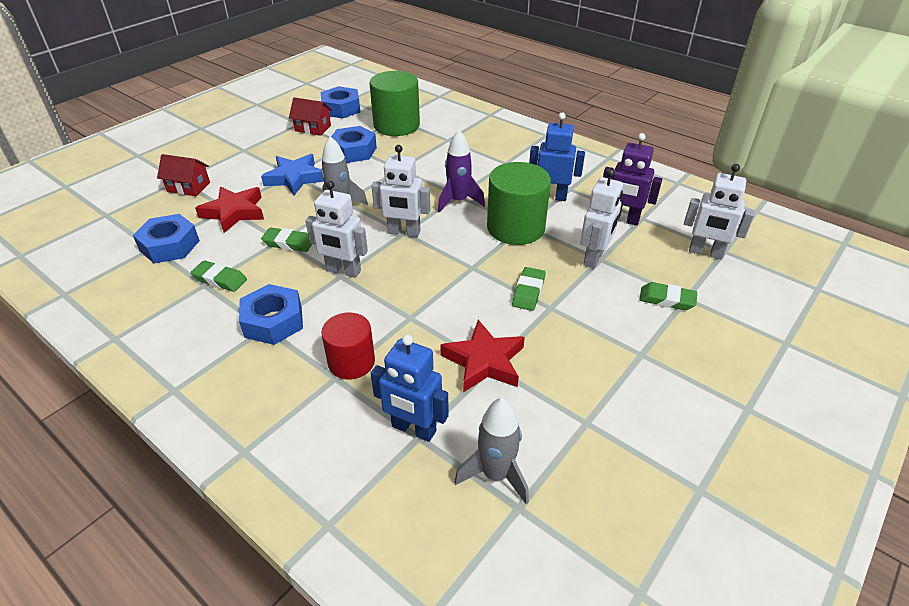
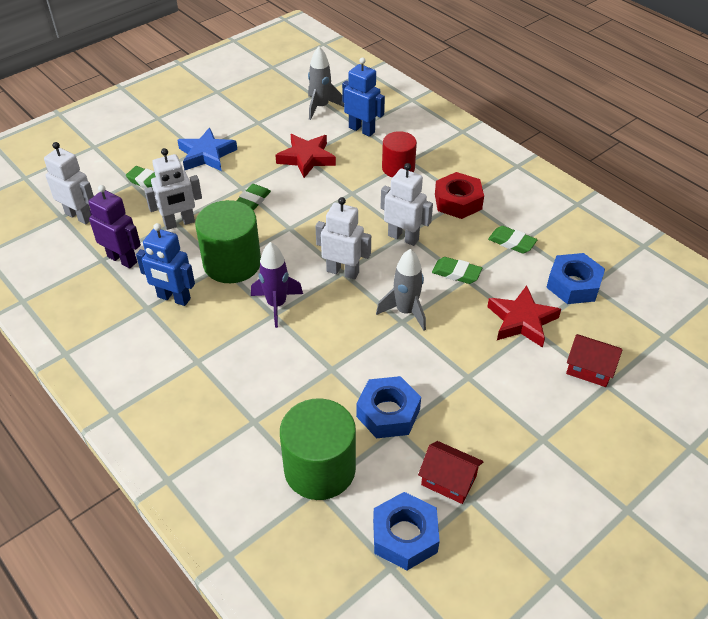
camera: 170 degrees left, 5 degrees up
blue nut [239,284,303,345] -> red nut [435,172,484,219]
blue star [261,154,324,195] -> blue star moved to [177,128,237,171]
white robot [580,169,623,269] -> white robot turned 150 degrees counterclockwise [144,148,202,230]

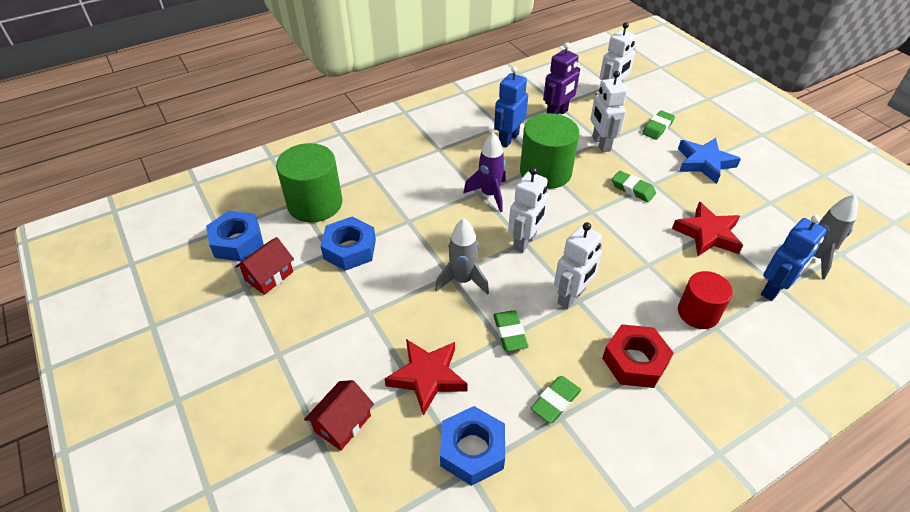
camera: 100 degrees right, 0 degrees up
green eraser [432,257,482,284] -> green eraser turned 45 degrees counterclockwise [493,310,529,351]

